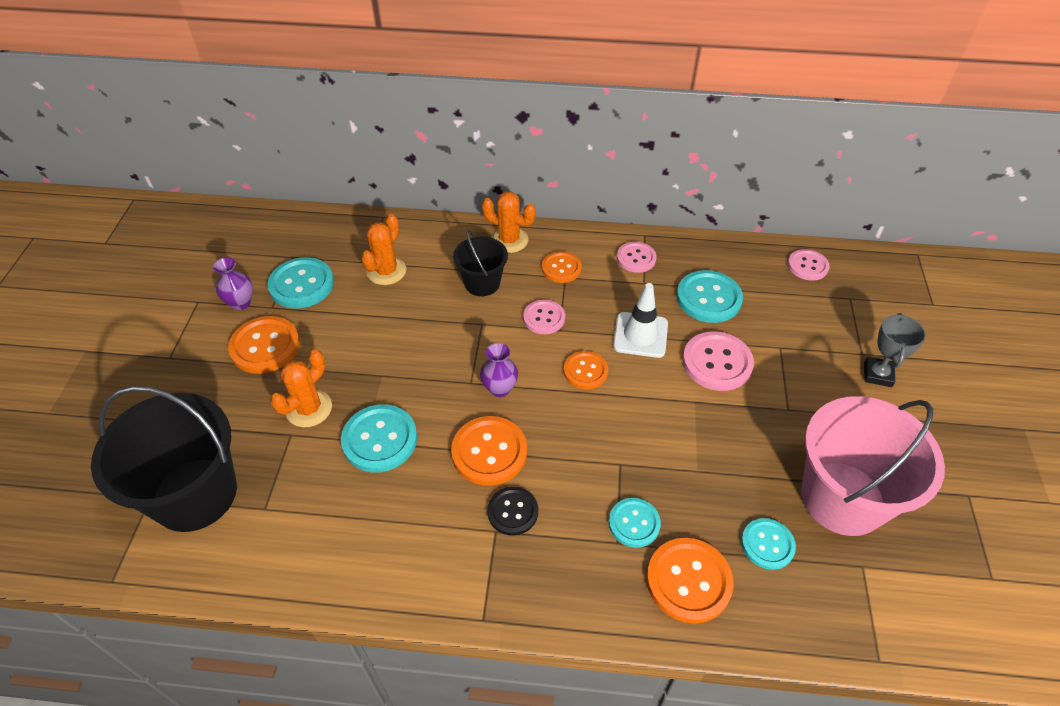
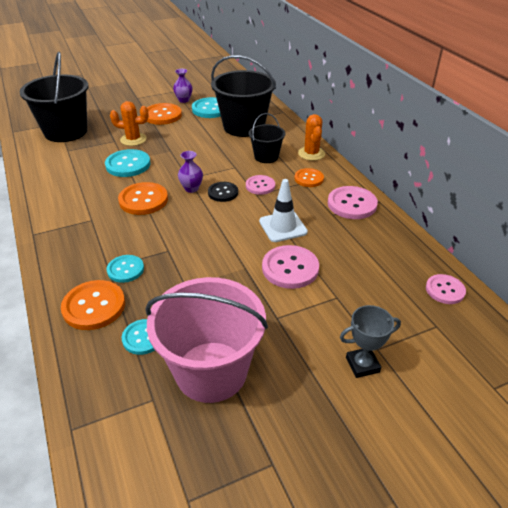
camera: 60 degrees right, 10 degrees down
orange cactus [361,214,406,285] -> black bucket [211,55,276,137]
black button [487,487,538,535] -> black button moved to [208,182,238,202]
orange button [564,351,608,389] -> none
pink button [617,242,657,273] -> pink button [328,186,378,219], size x1.57
turquoise button [676,270,743,323] -> none

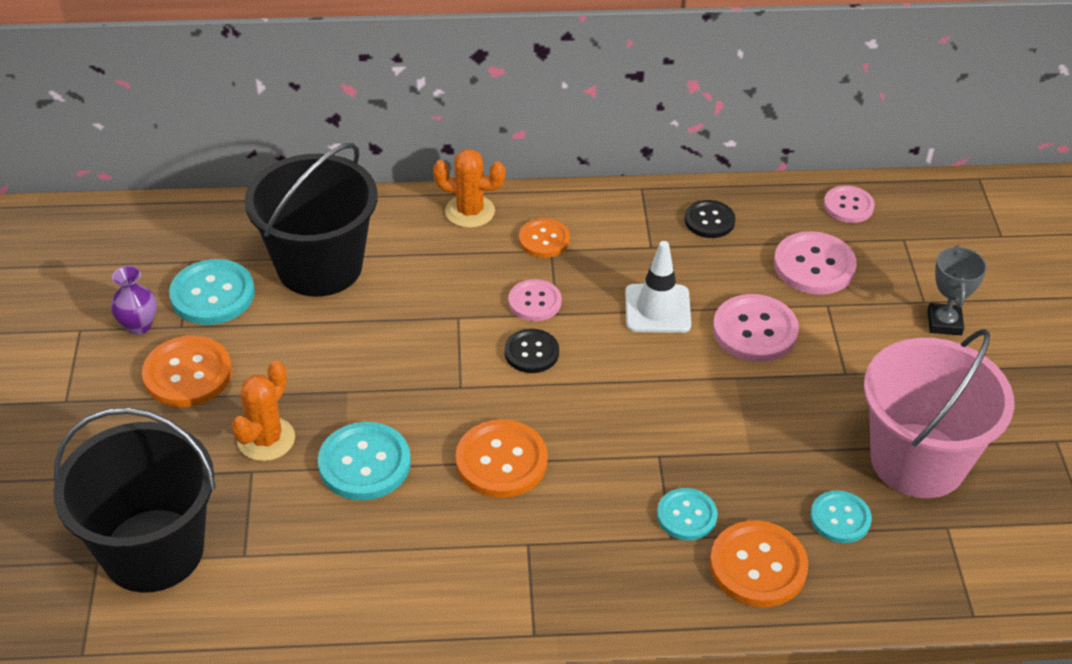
camera: 70 degrees left, 5 degrees up
purple vase [178,151,203,193] -> none
black bucket [248,113,285,163] -> none
pink button [328,186,378,219] -> pink button moved to [774,231,857,295]
none -> black button [685,200,736,238]

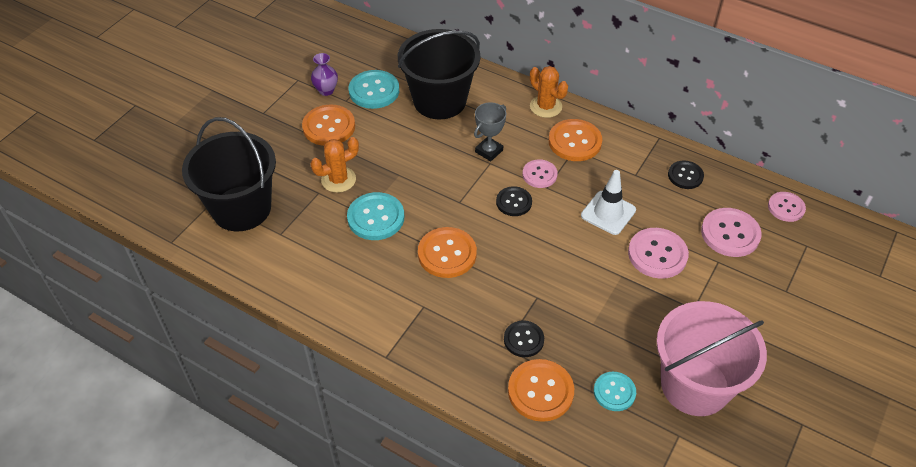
camera: 35 degrees right, 5 degrees up
orange button [519,218,570,258] -> orange button [549,119,602,161], size x1.57
turquoise button [657,488,718,540] -> black button [504,320,544,357]
grey trophy [927,245,987,335] -> grey trophy moved to [474,102,506,161]

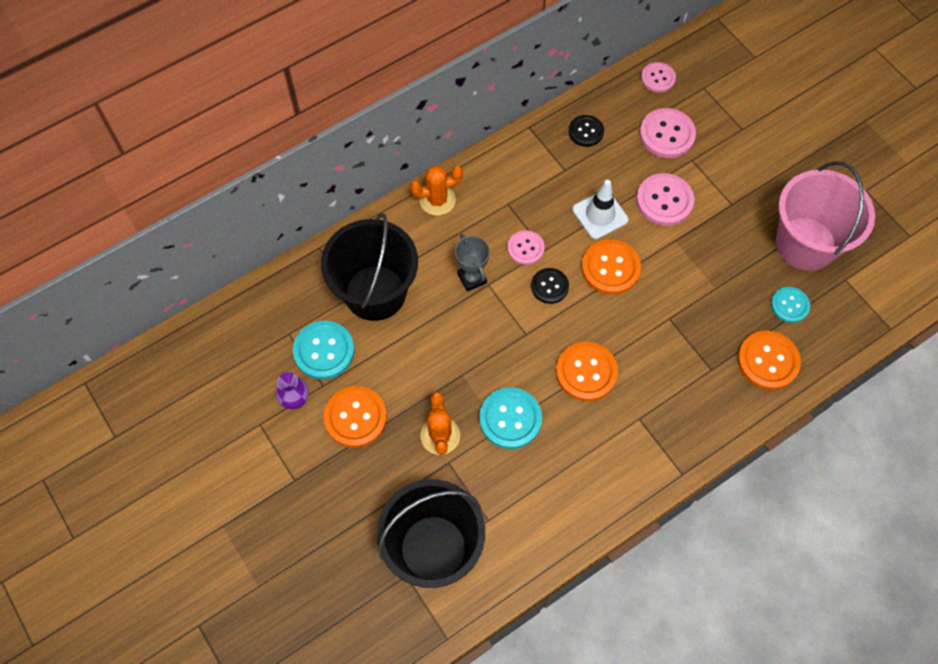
camera: 65 degrees left, 15 degrees up
black button [504,320,544,357] -> none
orange button [549,119,602,161] -> orange button moved to [582,239,641,295]

